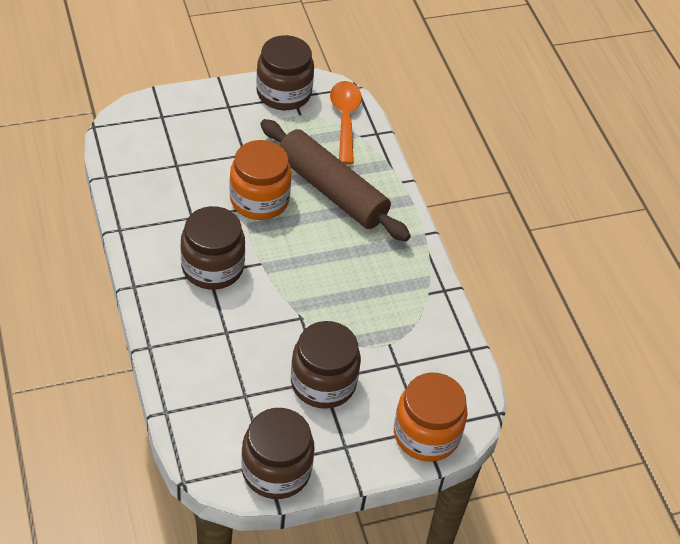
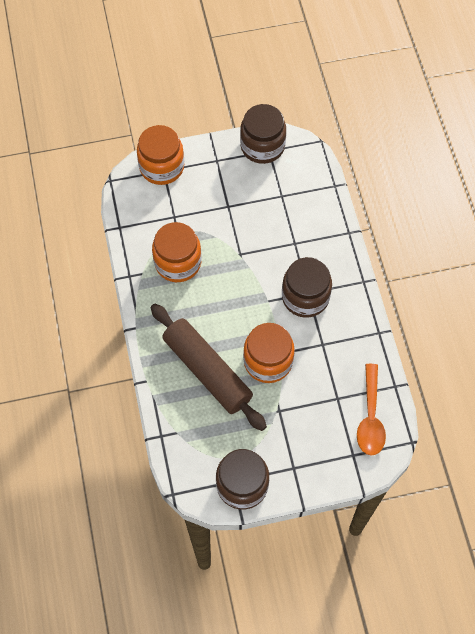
camera: 170 degrees left, 15 degrees up
brown jar [291,321,361,409] -> none
orange spoon [330,81,362,165] -> orange spoon moved to [357,364,386,455]
none -> orange jar [152,222,202,282]

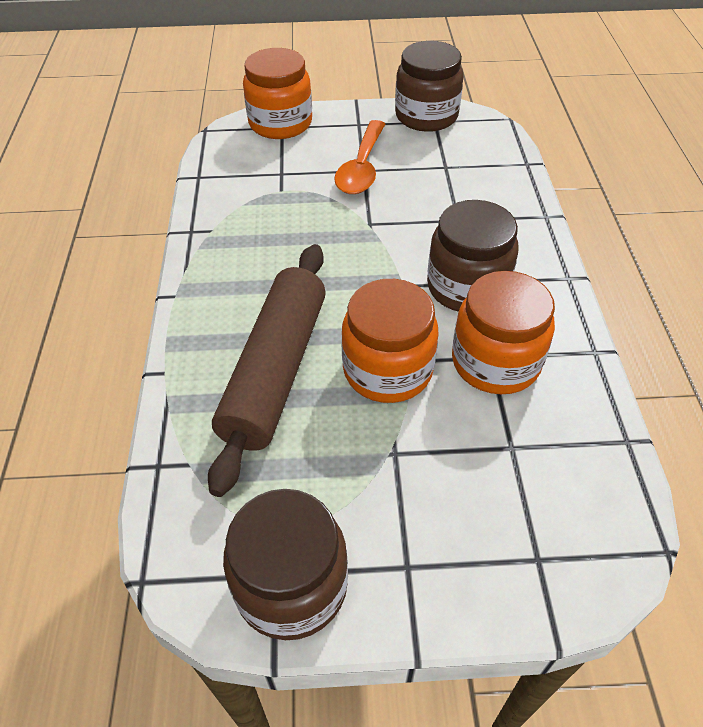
camera: 10 degrees right, 15 degrees down
brown rolling pin [150,304,267,431] -> brown rolling pin turned 45 degrees clockwise [208,244,326,497]
orange jar [152,222,202,282] -> orange jar moved to [452,271,555,394]
orange spoon [357,364,386,455] -> orange spoon moved to [334,120,385,194]

